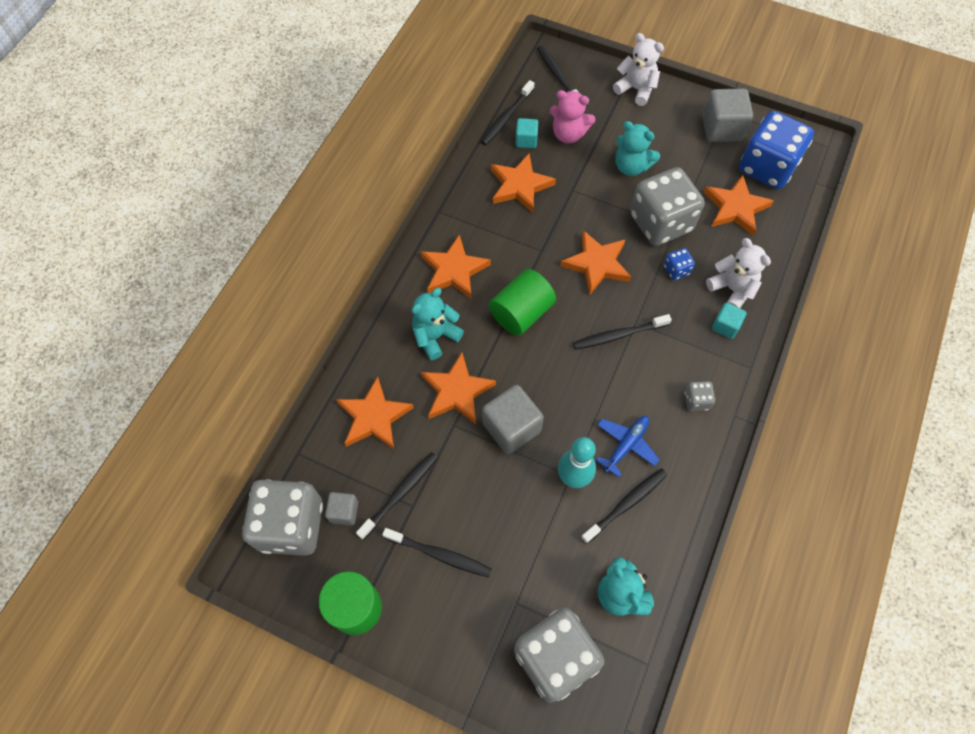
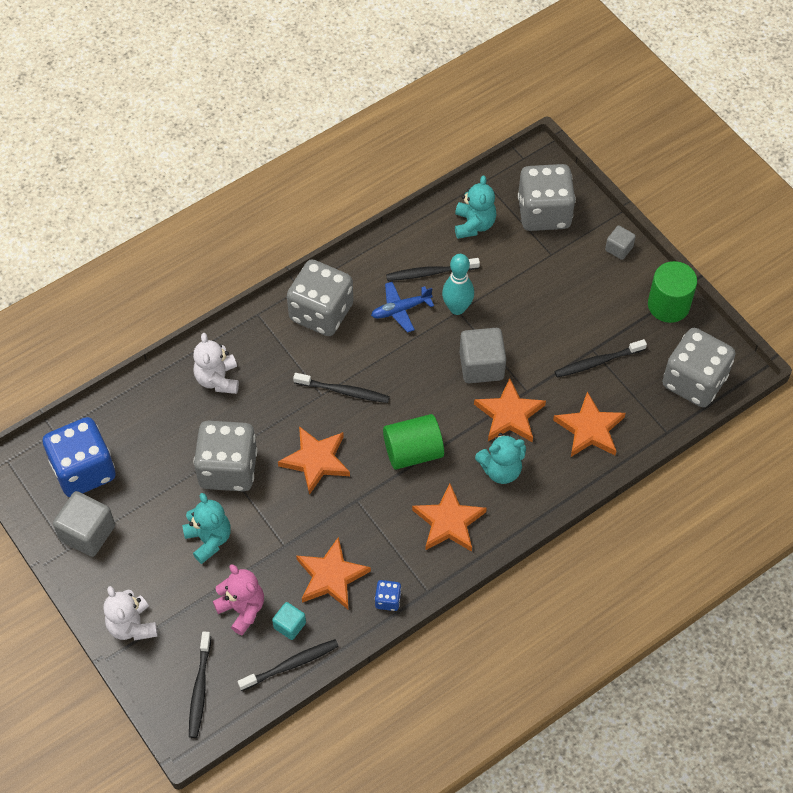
camera: 150 degrees left, 5 degrees down
grey cube [325,492,358,525] -> grey cube moved to [605,226,636,260]
black toothbrush [382,528,492,577] -> none
blue dice [664,248,695,280] -> blue dice moved to [375,580,401,611]
grey dice [684,381,715,411] -> grey dice [287,259,353,336], size x2.39
orange star [704,175,774,236] -> none
turquoise cube [712,303,747,339] -> none

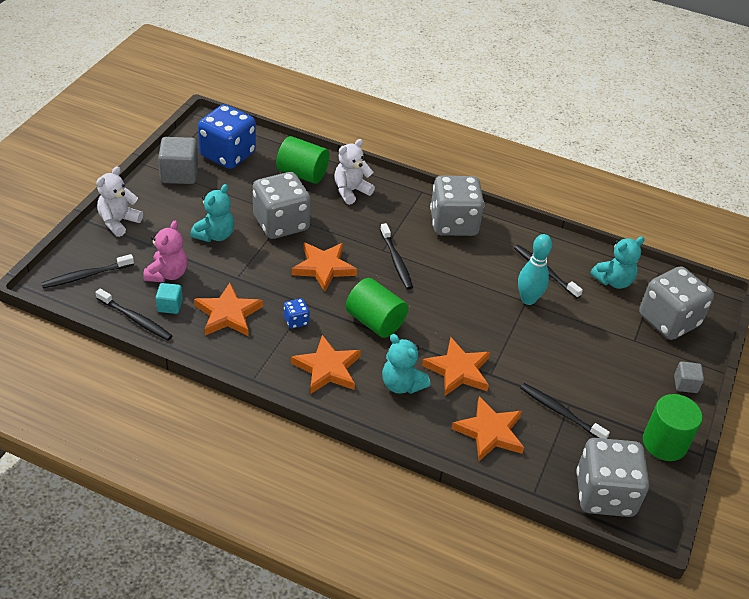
camera: 55 degrees right, 15 degrees down
blue plane [371,282,434,333] -> none
blue dice [375,580,401,611] -> blue dice moved to [284,298,310,329]
grey cube [460,328,506,383] -> none
none -> green cylinder [276,136,330,184]

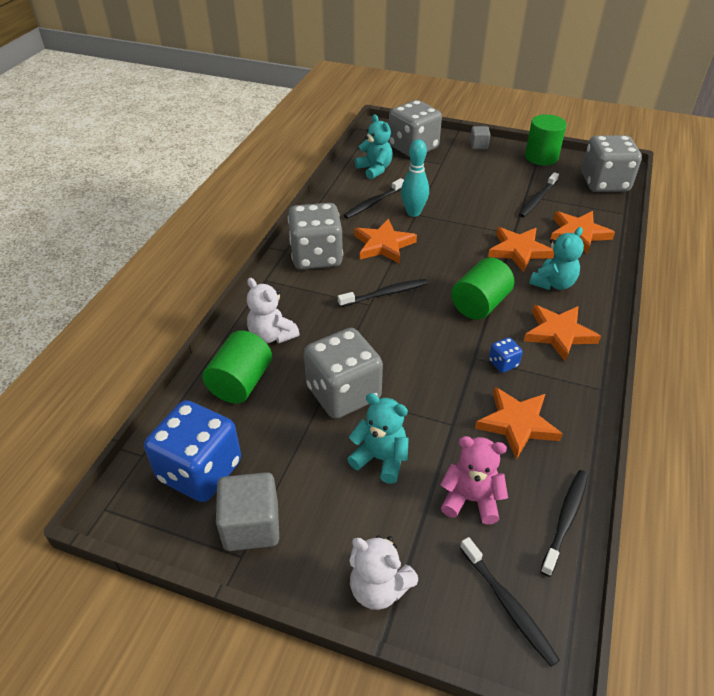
camera: 90 degrees left, 0 degrees up
turquoise cube [156,283,183,314] -> none
orange star [292,242,357,292] -> orange star moved to [354,219,417,264]

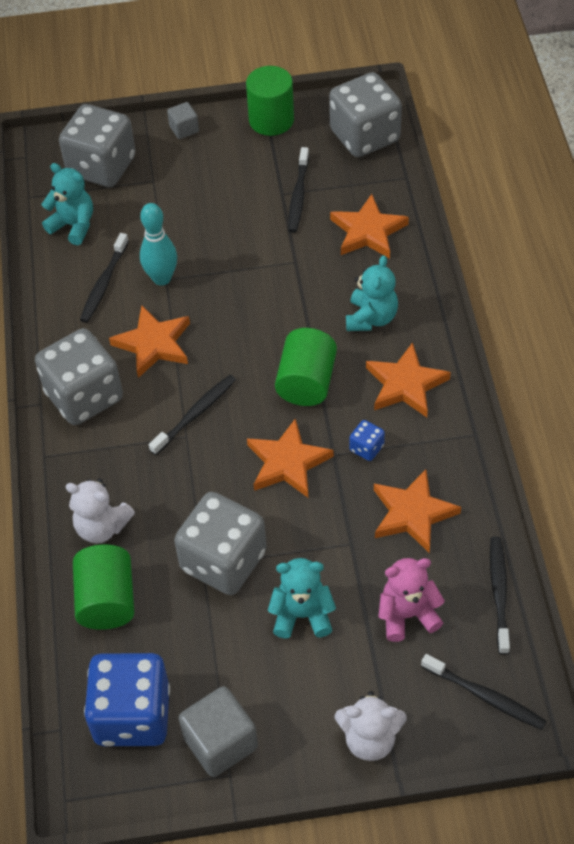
camera: 25 degrees left, 10 degrees up
orange star [488,227,554,272] -> orange star moved to [247,418,334,498]

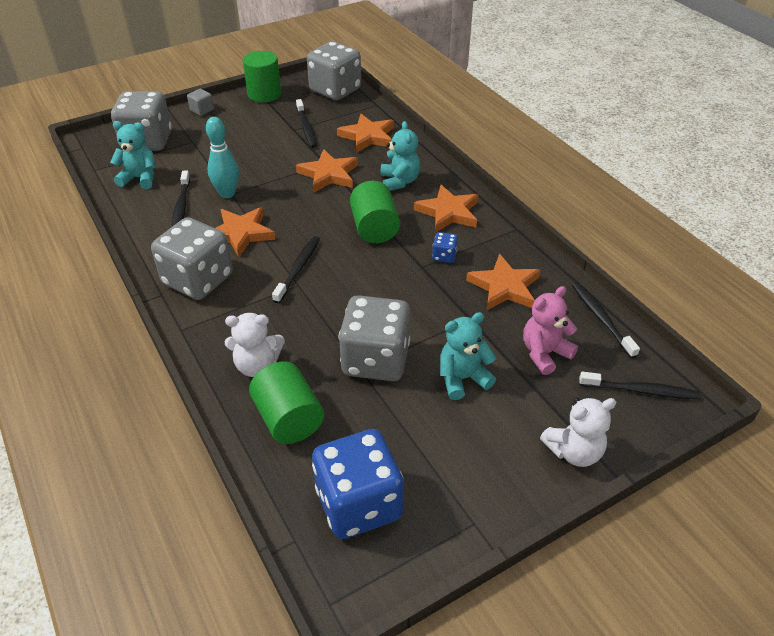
camera: 25 degrees left, 10 degrees down
grey cube [178,686,258,777] -> none
orange star [247,418,334,498] -> orange star moved to [296,149,358,193]

